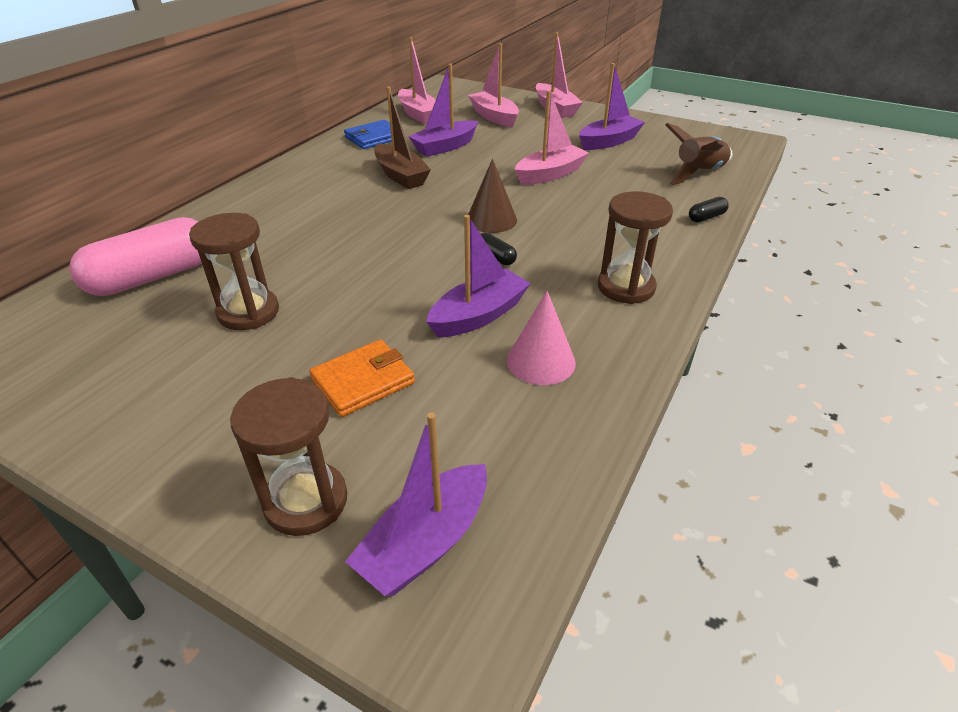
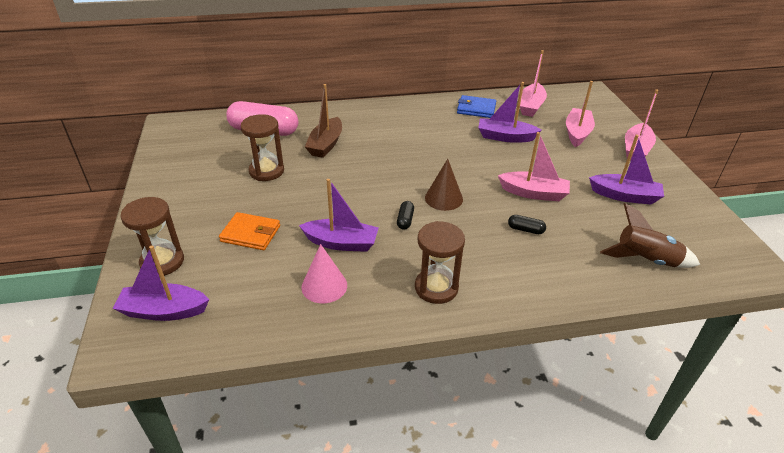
camera: 50 degrees right, 0 degrees up
brown boat [374,86,431,189] -> brown boat moved to [305,84,342,158]
black capsule [689,197,729,223] -> black capsule moved to [508,215,546,234]

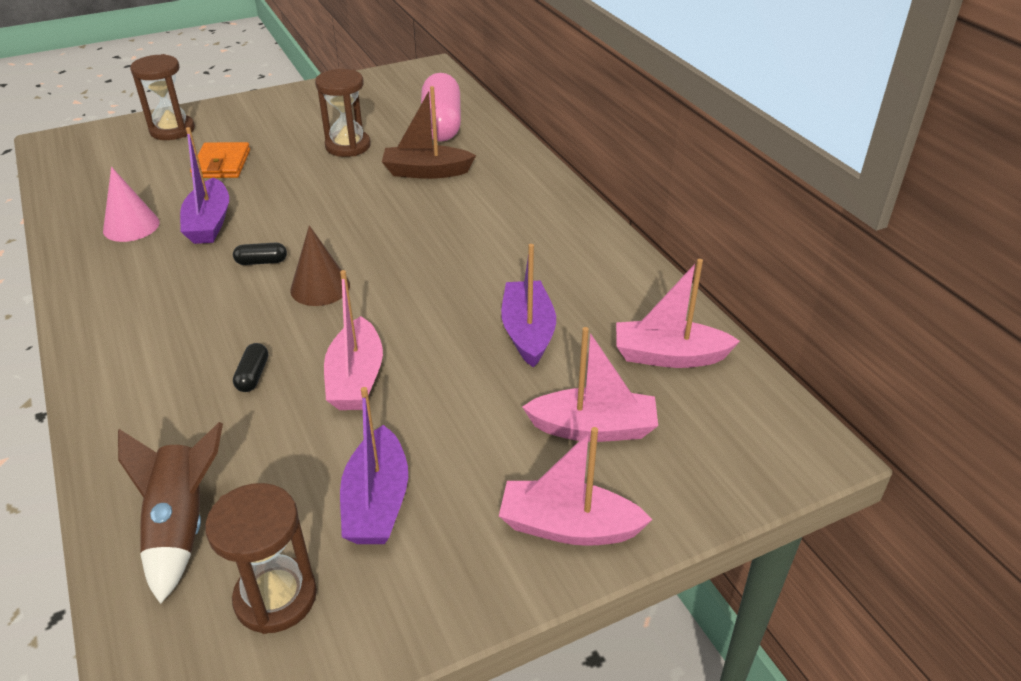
camera: 75 degrees right, 0 degrees up
purple boat [113,246,209,321] -> none
brown hourglass [415,221,465,304] -> brown hourglass moved to [205,483,317,634]
blue wallet [457,95,496,118] -> none

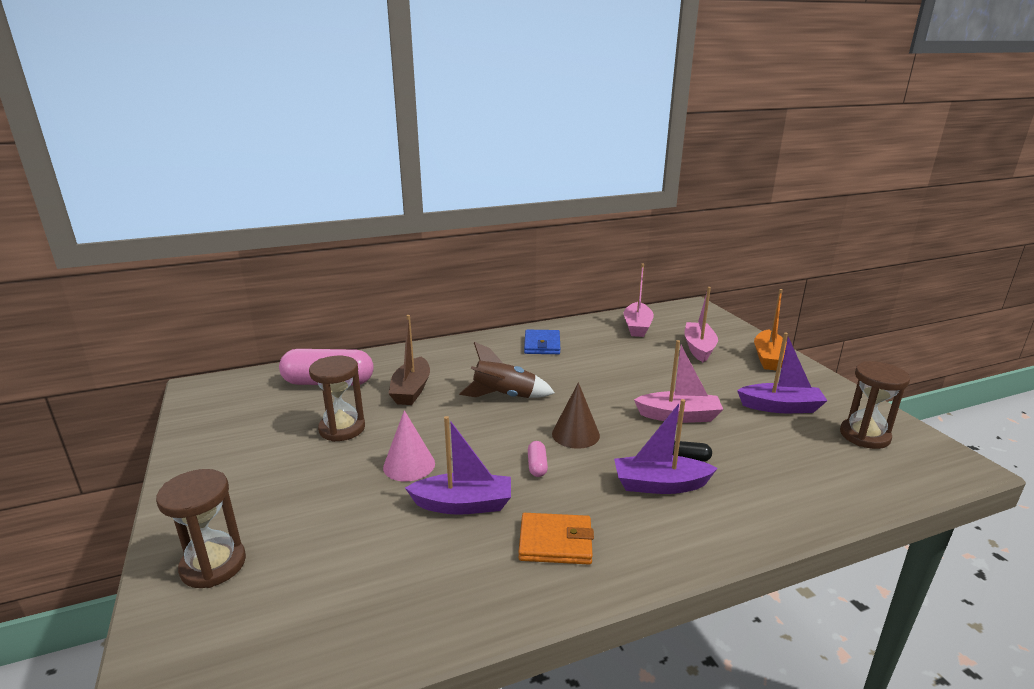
camera: 85 degrees left, 15 degrees down
pink cone [103,167,160,242] -> pink cone moved to [383,410,435,481]
brown rocket [118,422,223,604] -> brown rocket moved to [459,342,555,398]
orange wallet [190,142,250,178] -> orange wallet moved to [518,513,594,564]
black capsule [233,242,287,265] -> pink capsule [528,441,548,477]
pink boat [499,427,653,546] -> orange boat [754,289,787,370]
purple boat [501,244,556,368] -> purple boat moved to [614,399,718,494]
none -> blue wallet [524,330,560,354]

